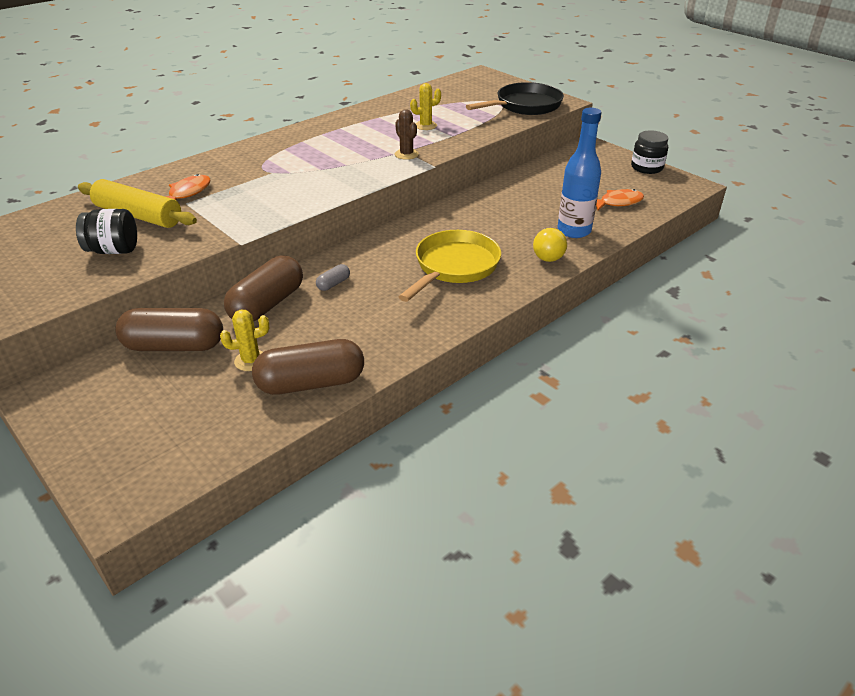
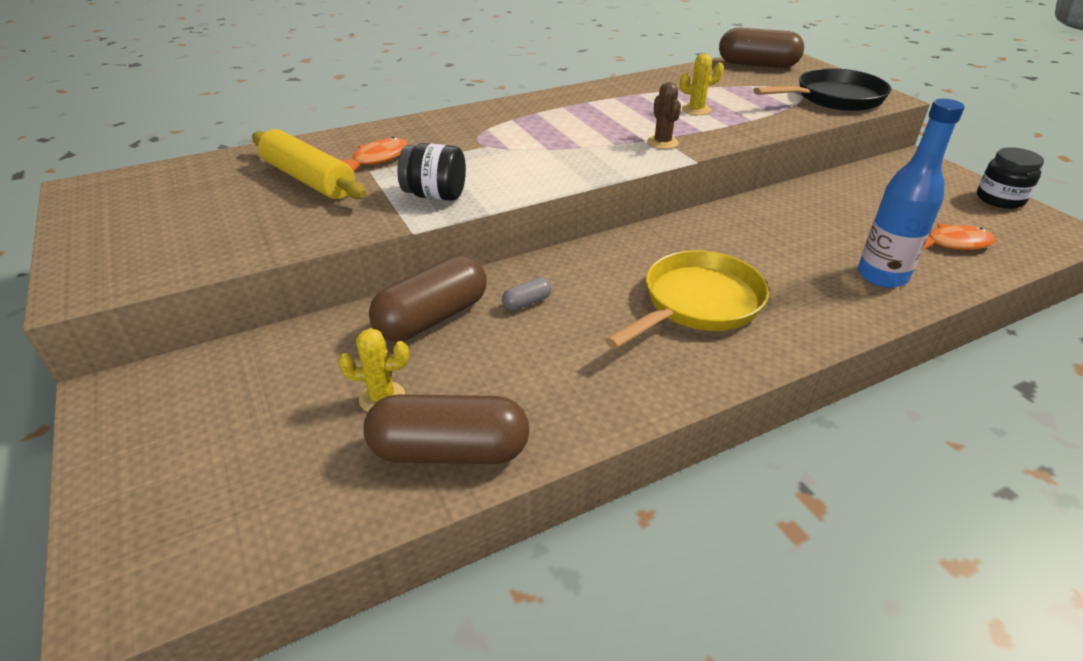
camera: 15 degrees right, 0 degrees up
black jar [76,209,137,254] -> black jar moved to [397,143,466,201]
brown capsule [115,308,223,351] -> brown capsule moved to [719,27,804,68]
yellow light bulb [533,228,567,262] -> none

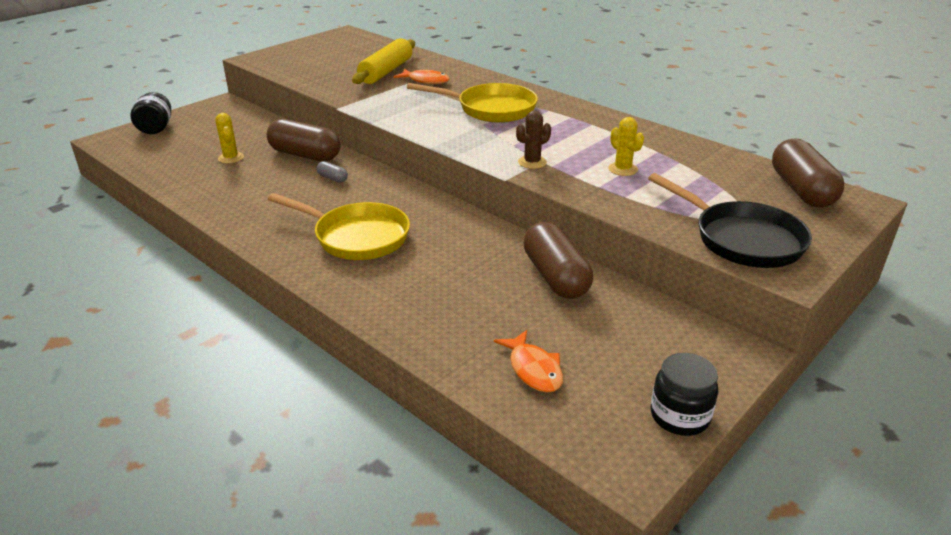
camera: 70 degrees right, 5 degrees down
brown capsule [363,394,530,464] -> brown capsule moved to [523,222,593,299]
black jar [397,143,466,201] -> black jar moved to [131,92,171,134]
blue bottle [858,99,965,288] -> none
none -> yellow pan [407,83,538,123]

